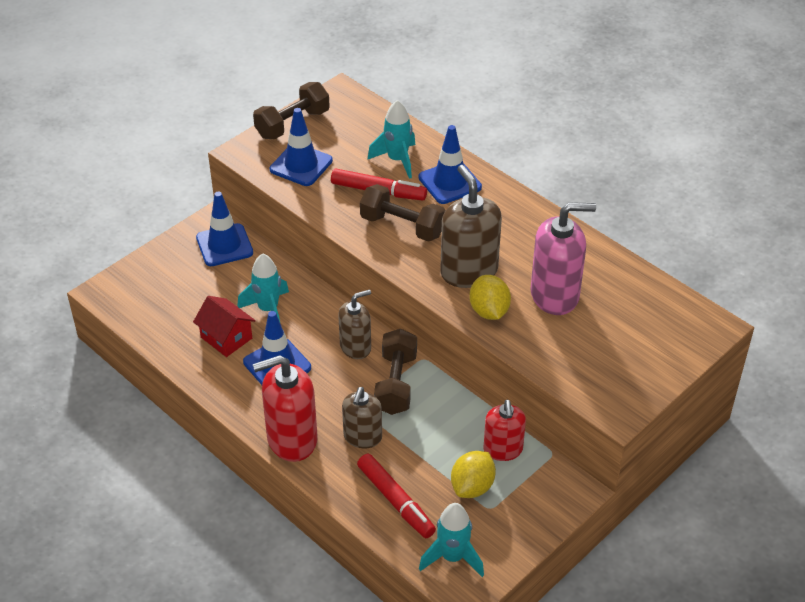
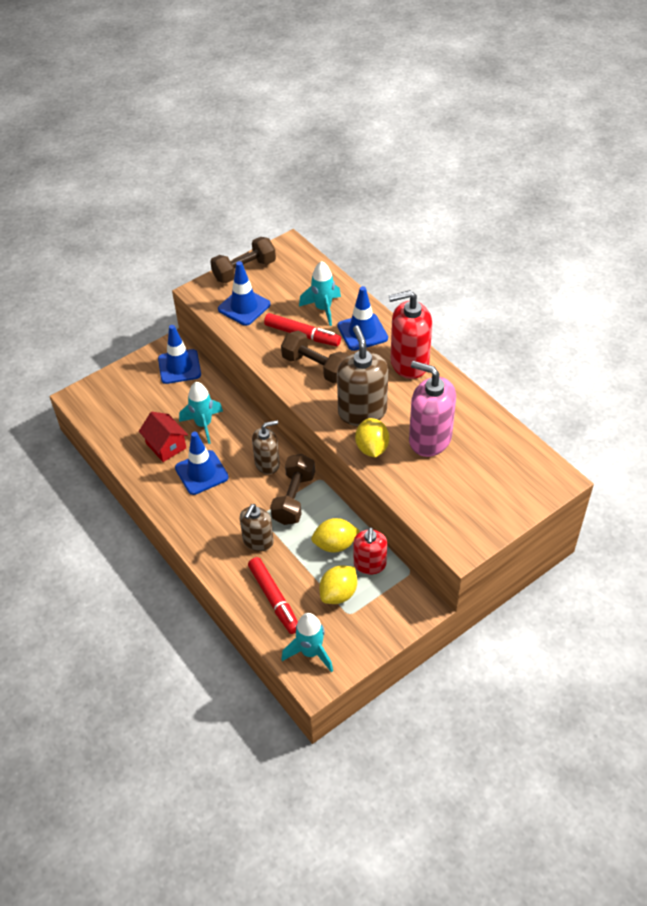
camera: 10 degrees right, 5 degrees up
red soap dispenser [253,355,318,462] -> red soap dispenser moved to [389,290,432,379]
pink soap dispenser [530,202,596,315] -> pink soap dispenser turned 150 degrees counterclockwise [409,361,456,457]
none -> yellow lemon [311,518,360,552]

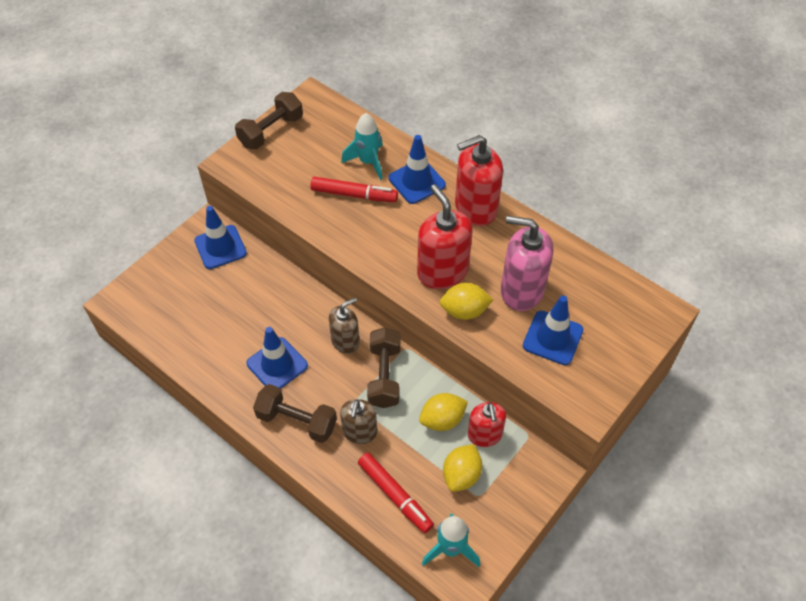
camera: 15 degrees left, 5 degrees up
red house [139,412,188,462] -> none
turquoise rocket [179,382,223,444] -> none
blue traffic cone [218,261,271,326] -> blue traffic cone moved to [523,295,583,365]
brown dumbbell [281,331,349,383] -> brown dumbbell moved to [253,384,337,443]
brown soap dispenser [337,326,388,426] -> red soap dispenser [417,184,473,289]
yellow lemon [355,418,389,458] -> yellow lemon turned 75 degrees counterclockwise [440,283,493,320]

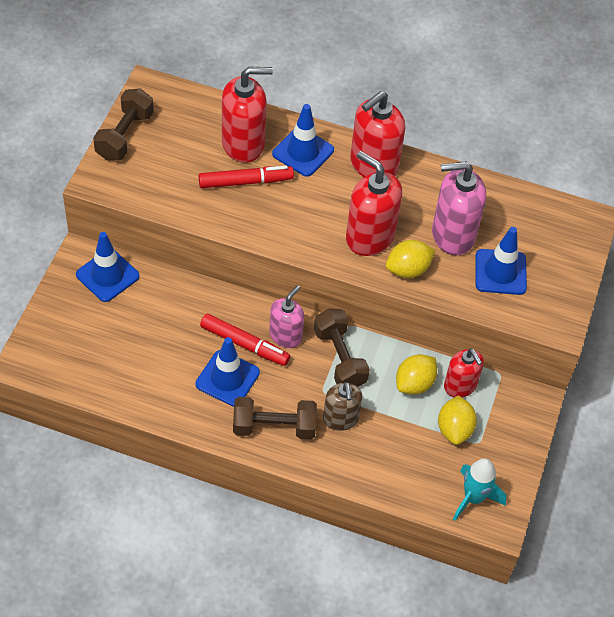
camera: 25 degrees left, 0 degrees up
brown soap dispenser [329,297,360,354] -> pink soap dispenser [269,285,304,348]
turquoise rocket [341,113,383,180] -> red soap dispenser [222,67,273,163]
red marker [358,453,434,533] -> red marker moved to [200,314,290,366]

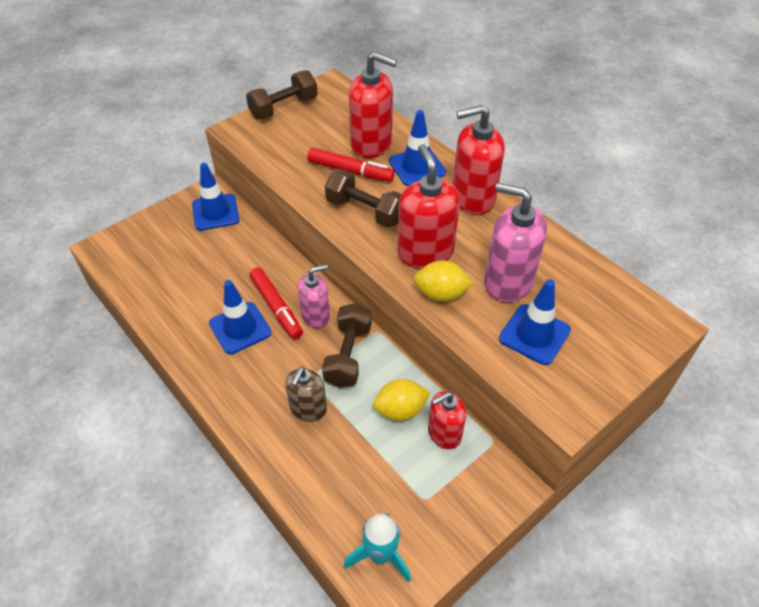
camera: 35 degrees right, 5 degrees down
brown dumbbell [233,397,317,439] -> brown dumbbell moved to [325,170,402,228]
yellow lemon [438,395,477,445] -> none
red soap dispenser [444,348,484,398] -> red soap dispenser turned 60 degrees clockwise [428,391,466,449]

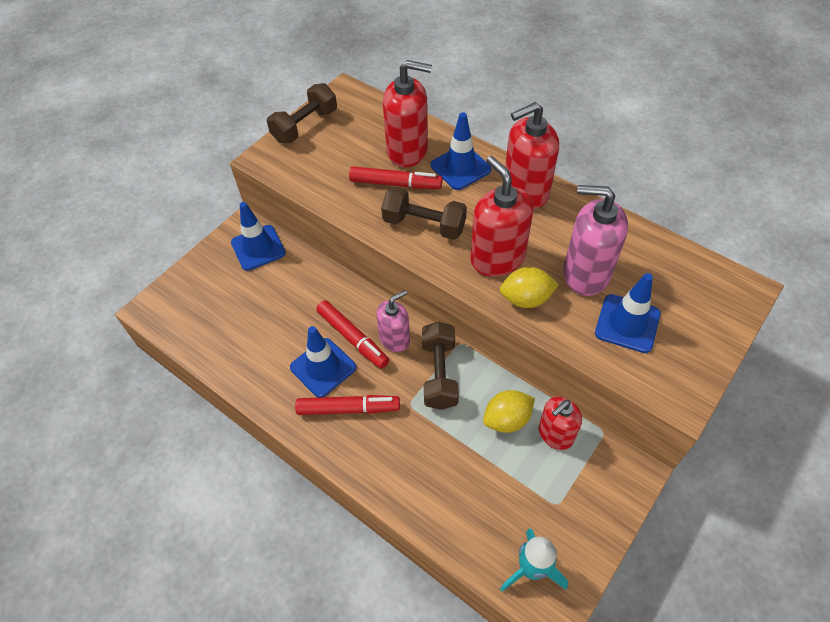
camera: 10 degrees left, 5 degrees up
brown soap dispenser [285,367,327,422] -> none
none -> red marker [295,395,400,415]

